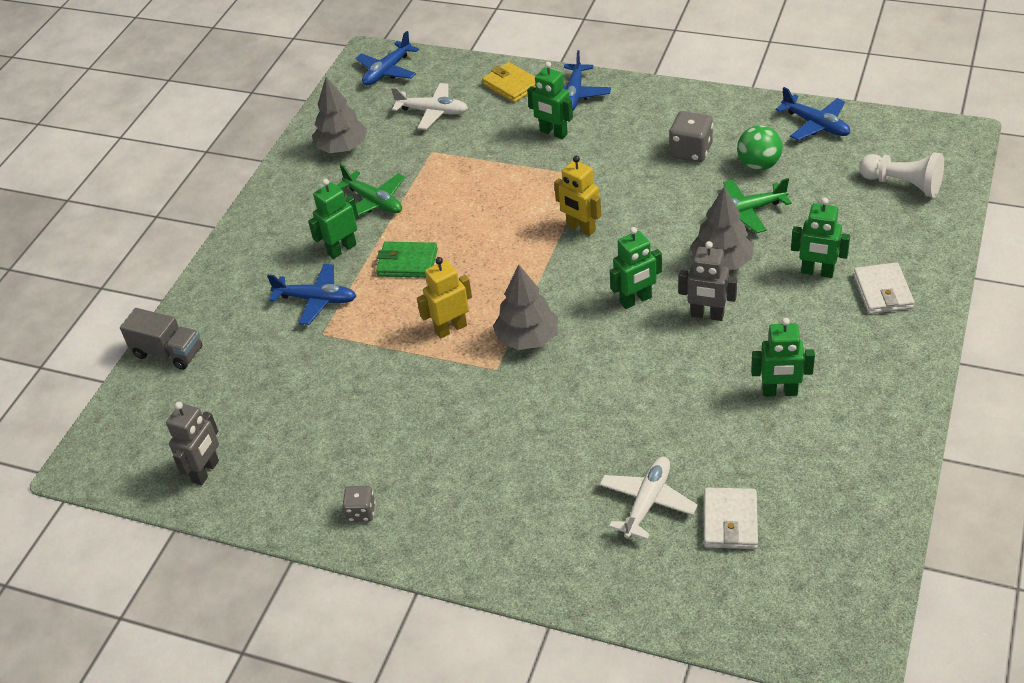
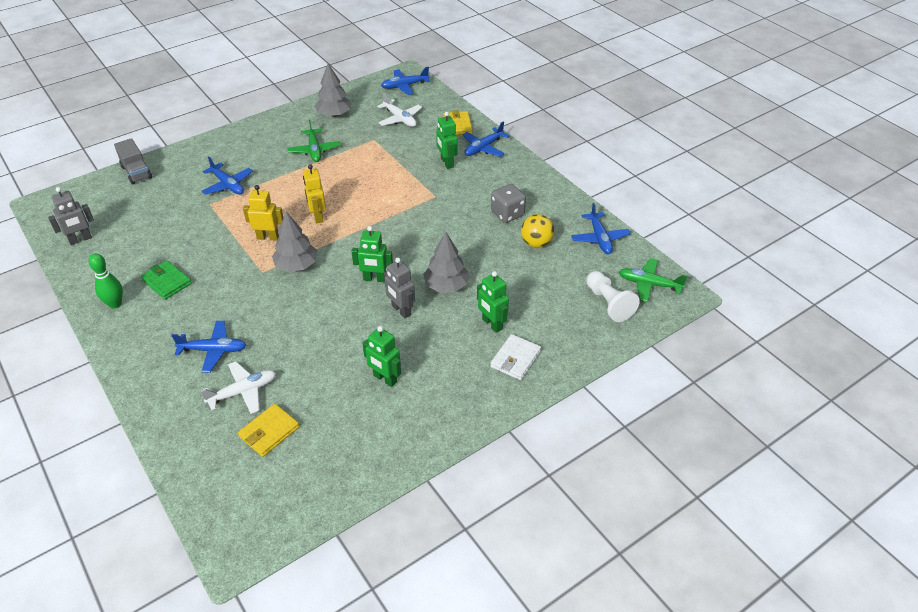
camera: 30 degrees right, 0 degrees up
green robot [308,179,358,259] -> none
grey dice [342,486,375,522] -> green bowling pin [89,253,123,309]
green wallet [376,242,438,278] -> green wallet moved to [141,260,192,300]
yellow robot [554,156,601,236] -> yellow robot moved to [303,164,326,224]
white wallet [704,487,758,549] -> yellow wallet [238,404,300,457]
green plane [707,178,792,233] -> green plane moved to [619,258,688,302]
green ball [737,125,783,171] -> yellow ball [521,214,554,248]
none -> blue plane [171,321,247,372]

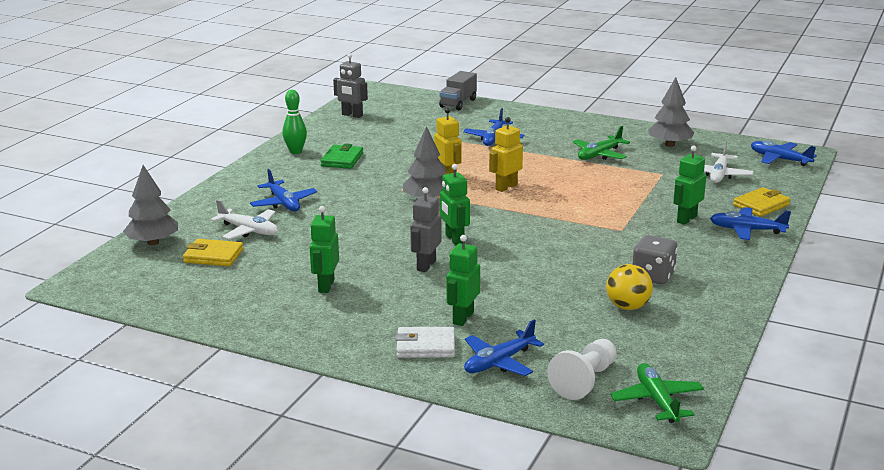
camera: 60 degrees right, 20 degrees down
grey tree [423,232,469,292] -> grey tree moved to [123,165,178,245]
blue plane [571,203,631,254] -> blue plane moved to [464,320,544,376]

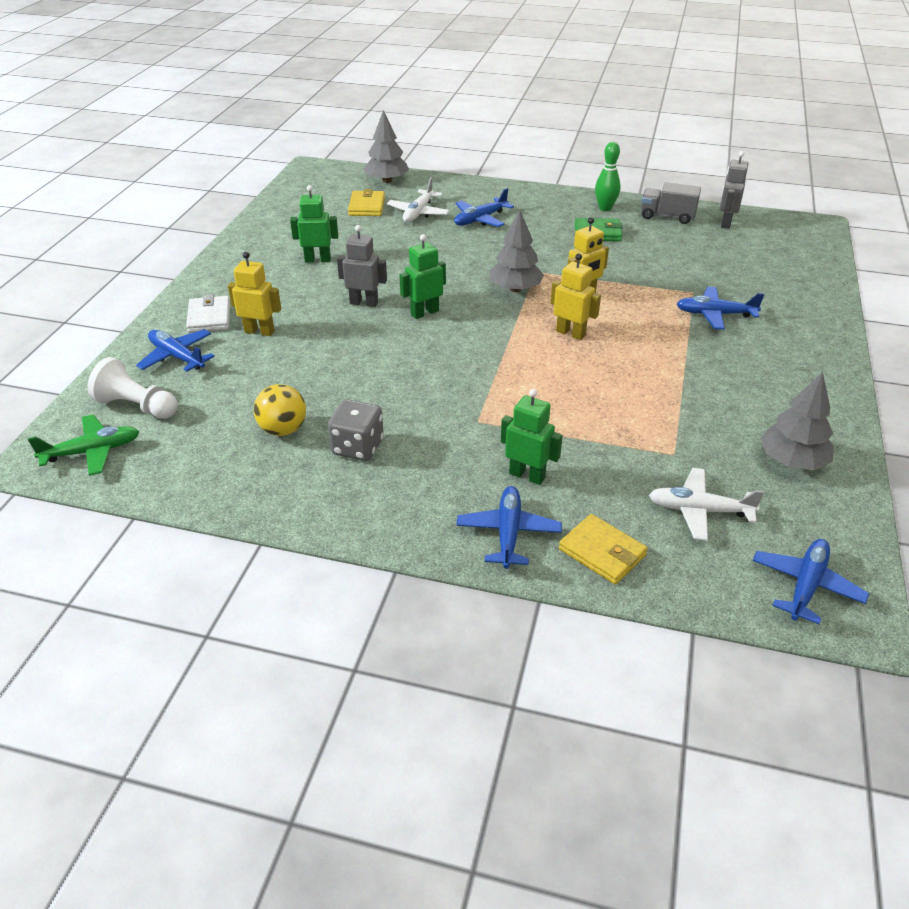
camera: 80 degrees right, 15 degrees up
grey truck [439,71,477,110] -> grey truck moved to [641,182,701,224]
green robot [446,235,480,326] -> yellow robot [228,252,281,336]
green plane [573,126,630,160] -> none

